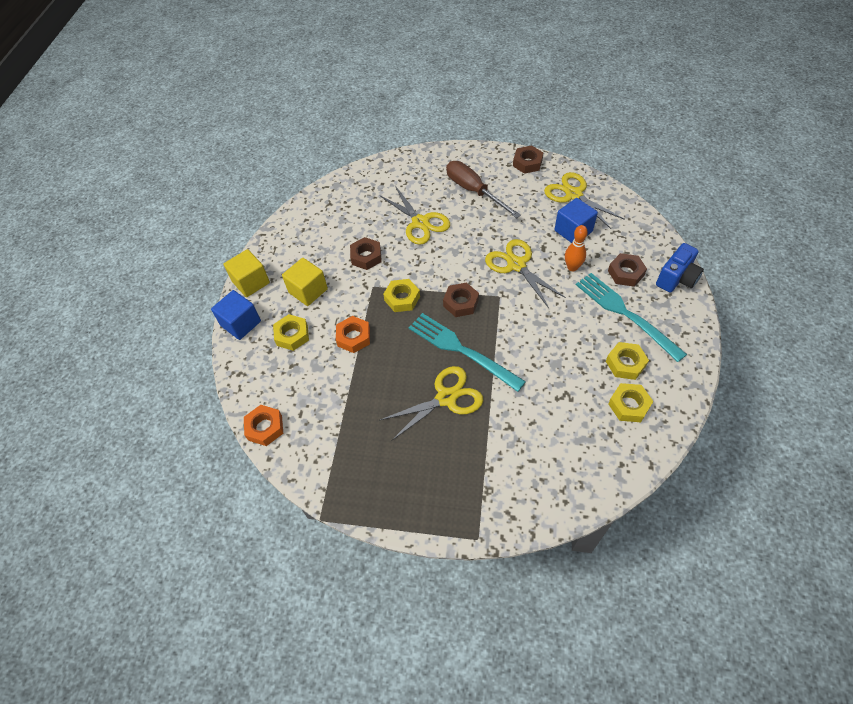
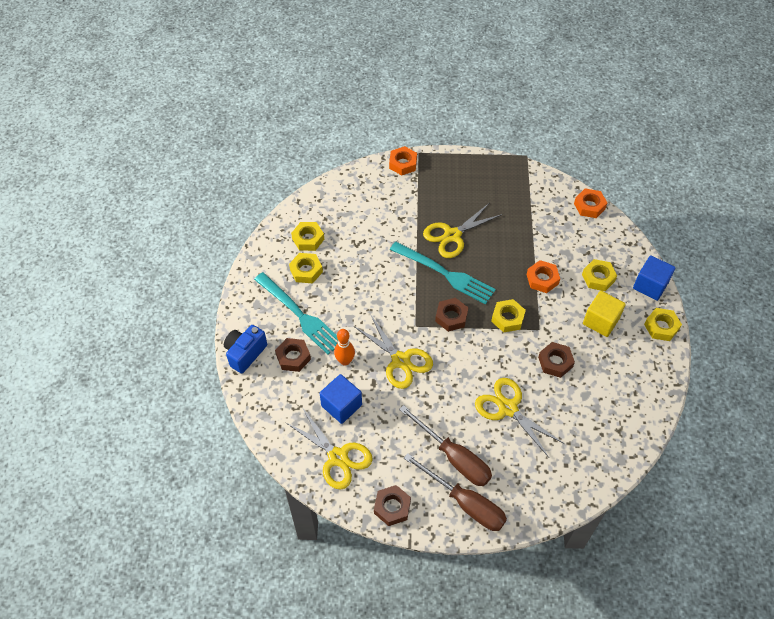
camera: 170 degrees right, 0 degrees up
yellow cube [223,249,270,297] -> yellow nut [644,308,682,341]
none -> orange nut [389,146,417,175]
none -> brown screwdriver [404,453,507,531]

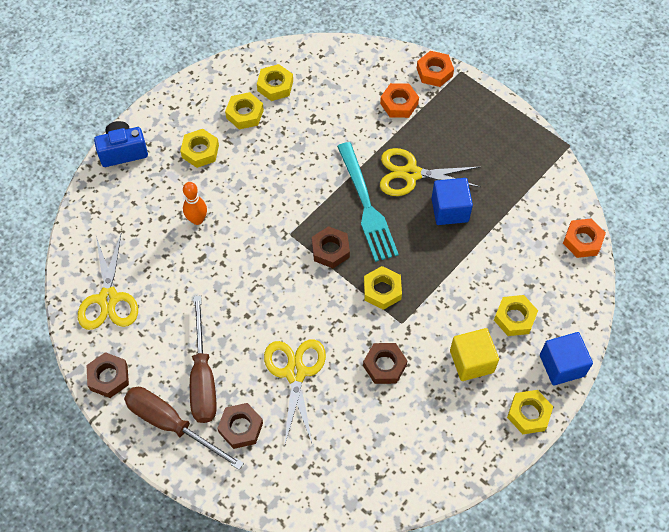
camera: 40 degrees right, 5 degrees up
turquoise fork [254,272,339,355] -> yellow nut [180,129,219,168]
brown nut [275,338,311,372] -> brown nut moved to [217,403,263,449]
blue cube [319,374,362,424] -> blue cube moved to [431,178,473,225]
yellow scissors [354,314,433,389] -> none
brown screwdriver [404,453,507,531] -> brown screwdriver turned 135 degrees clockwise [124,387,244,470]
orange nut [526,260,560,293] -> orange nut moved to [380,83,419,118]

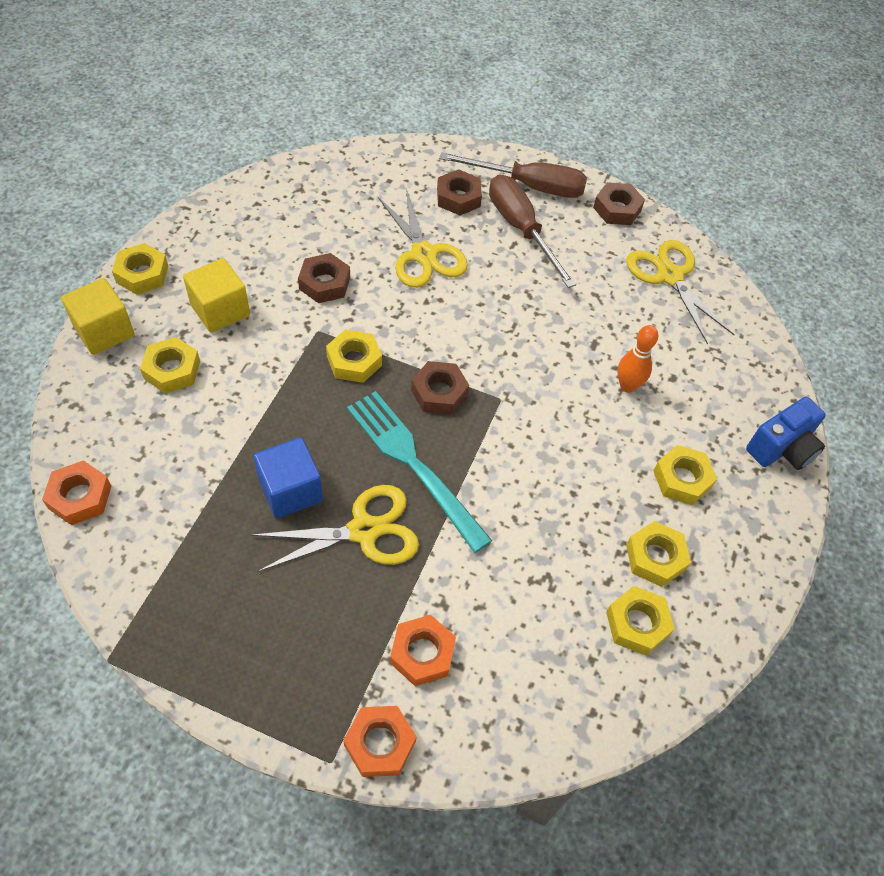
camera: 155 degrees right, 5 degrees down
blue cube [540,332,593,386] -> yellow cube [61,278,135,355]

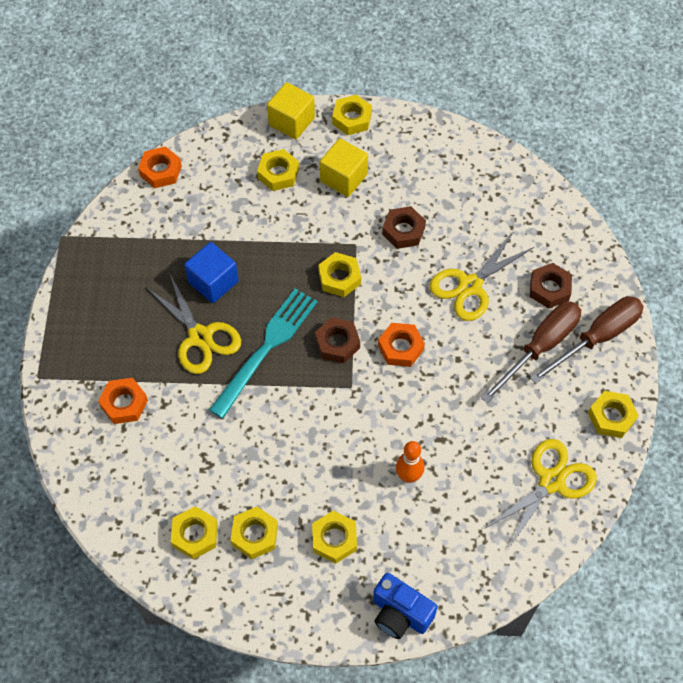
camera: 75 degrees right, 5 degrees up
orange nut [343,706,417,777] -> orange nut moved to [378,323,425,367]
brown screwdriver [439,152,587,198] -> brown screwdriver turned 120 degrees counterclockwise [530,296,644,384]
brown nut [593,182,645,225] -> yellow nut [588,391,639,438]

